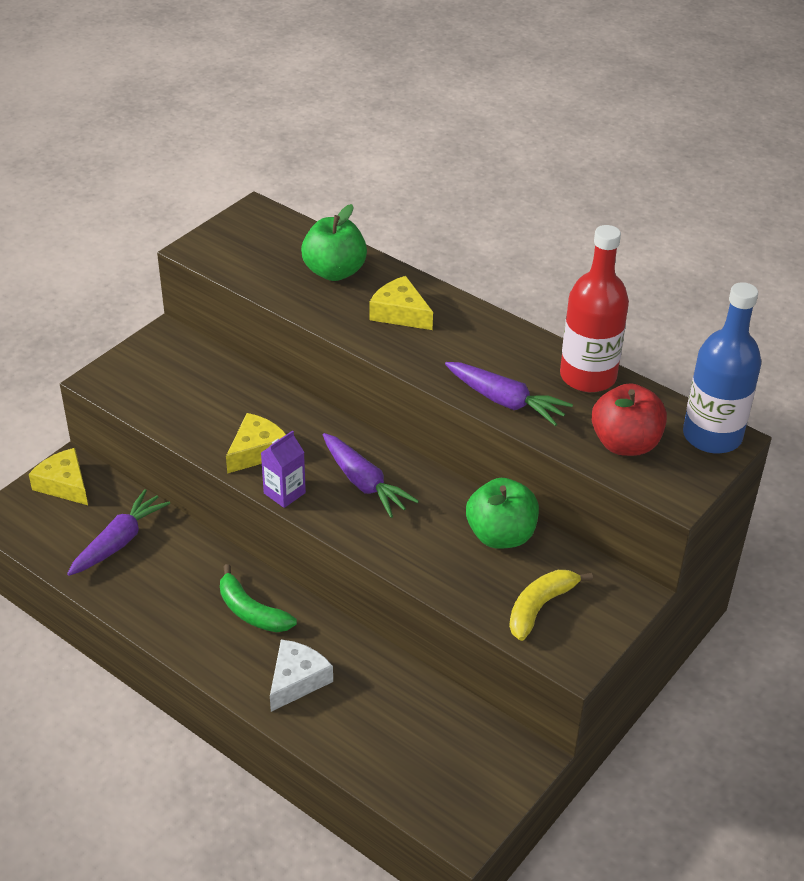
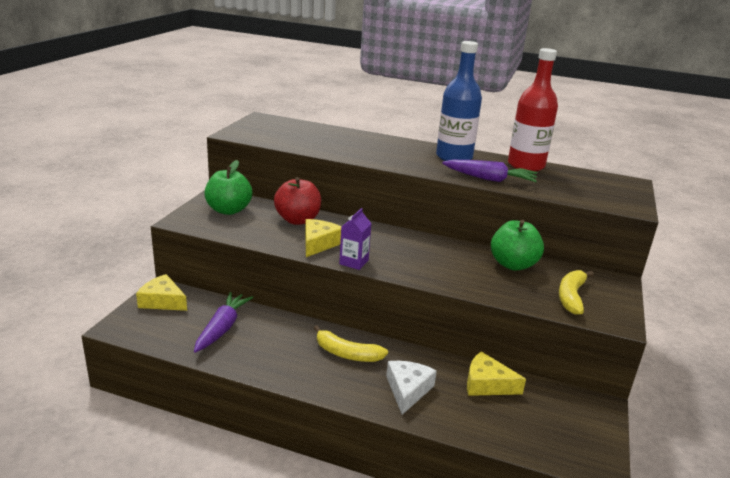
camera: 20 degrees left, 15 degrees down
green banana [220,564,297,632] -> yellow banana [314,325,388,362]
green apple [301,204,367,281] -> green apple moved to [204,160,252,215]
purple carrot [323,433,419,518] -> none
yellow cheese [369,276,433,330] -> yellow cheese moved to [467,351,526,396]
red apple [592,383,667,456] -> red apple moved to [274,177,321,225]
blue bottle [683,282,761,454] -> blue bottle moved to [436,41,482,161]

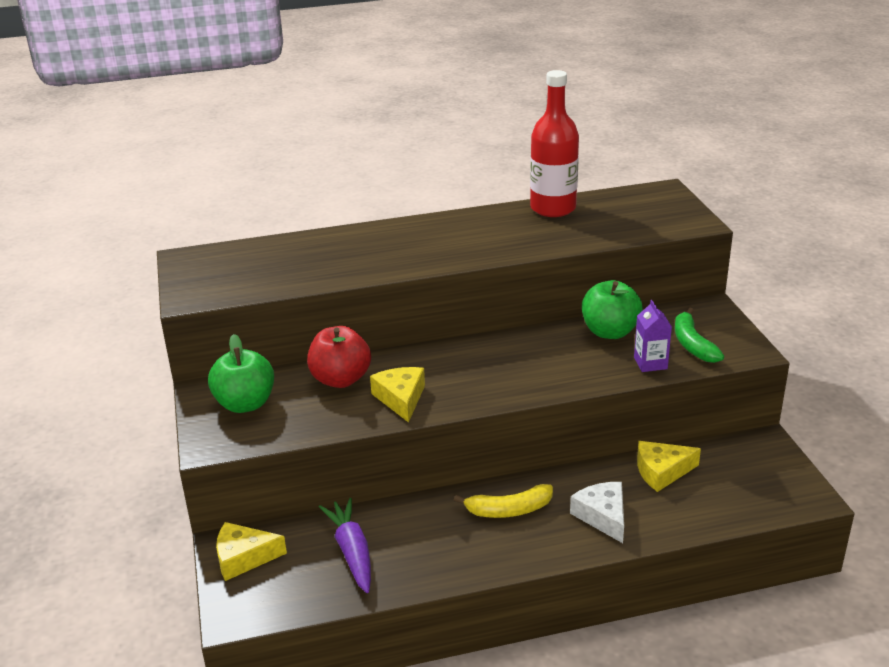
camera: 30 degrees left, 5 degrees up
purple carton [339,208,372,270] -> purple carton moved to [634,300,672,372]
blue bottle [436,41,482,161] -> none
purple carrot [442,160,537,182] -> none
yellow banana [559,270,594,315] -> green banana [675,308,724,363]

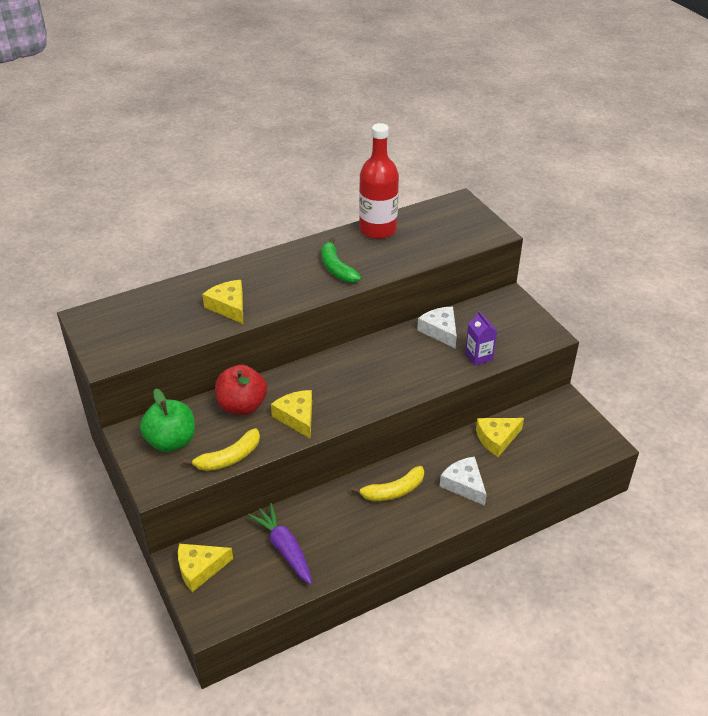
camera: 15 degrees left, 10 degrees up
green apple [582,280,643,339] -> white cheese [417,307,457,349]
green banana [675,308,724,363] -> green banana moved to [322,237,361,283]
none -> yellow banana [183,428,260,471]
none -> yellow cheese [202,280,243,324]

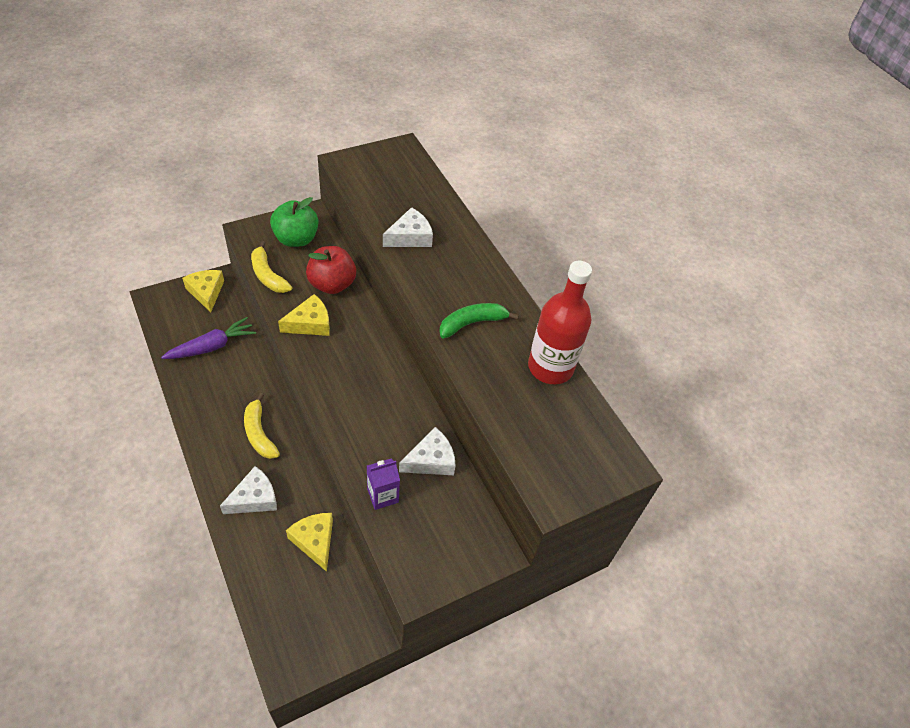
camera: 85 degrees right, 10 degrees up
yellow cheese [202,280,243,324] -> white cheese [383,207,433,247]

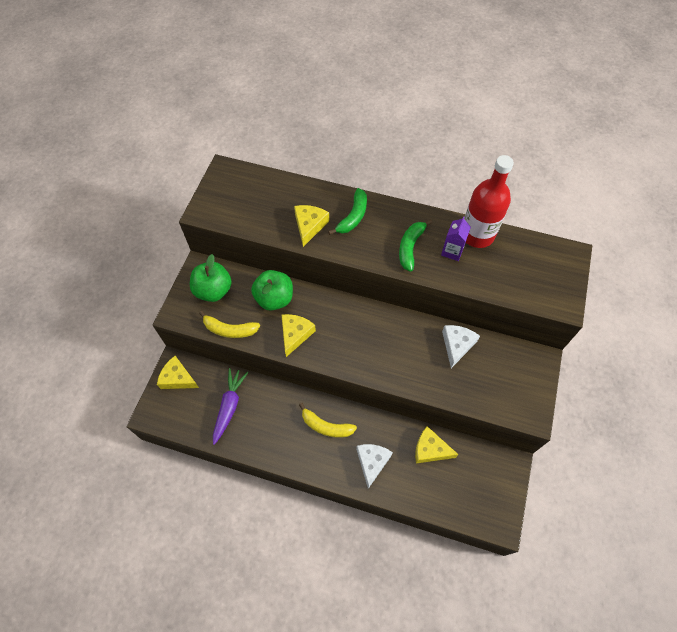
camera: 40 degrees left, 10 degrees up
red apple [306,246,356,294] -> green apple [251,270,293,311]
purple carton [367,458,400,510] -> purple carton moved to [441,217,471,261]
white cheese [383,207,433,247] -> yellow cheese [294,205,329,247]
none -> green banana [328,188,367,235]

